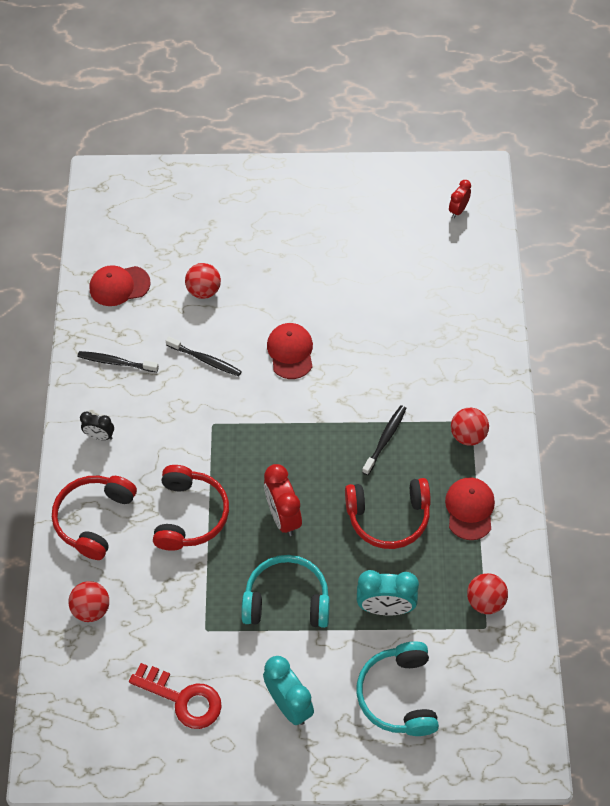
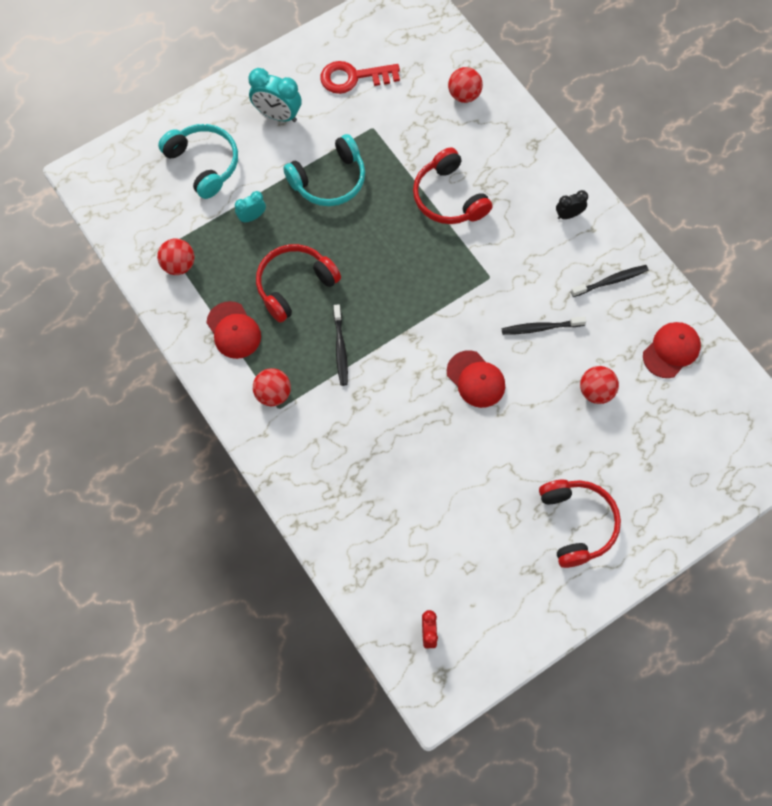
camera: 145 degrees right, 10 degrees up
red headphones [52,476,137,560] -> red headphones moved to [539,480,621,568]
red clock [264,464,302,536] -> none
turquoise clock [357,570,419,615] -> turquoise clock [235,191,266,223], size x0.58

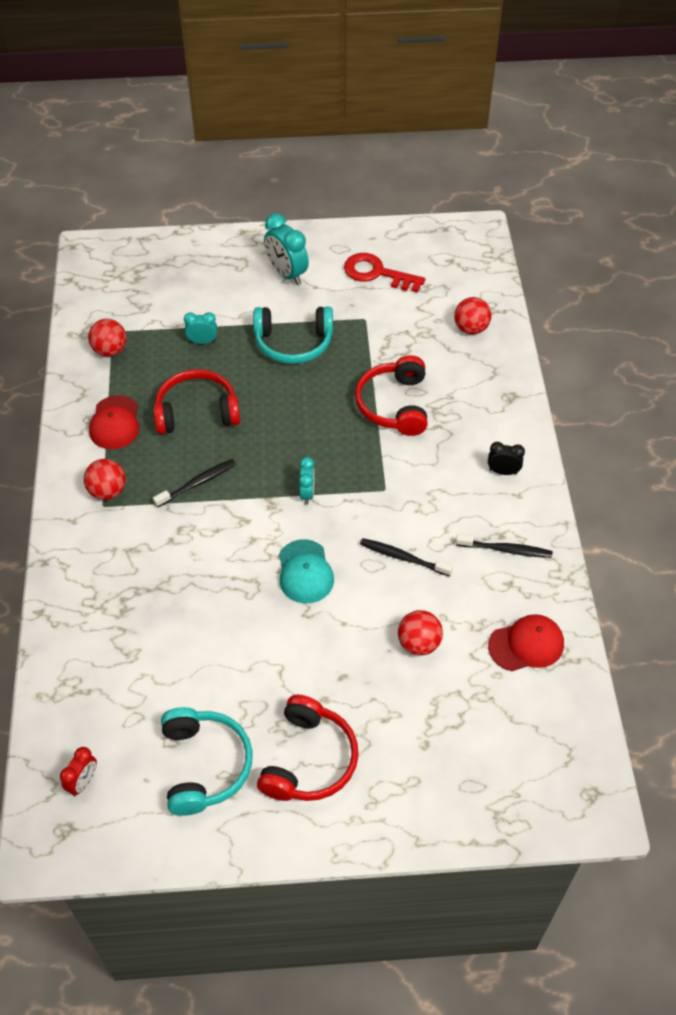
camera: 30 degrees right, 15 degrees down
turquoise headphones [158,124,238,199] -> turquoise headphones moved to [161,707,252,816]
black toothbrush [333,304,348,386] -> black toothbrush turned 150 degrees counterclockwise [153,459,236,508]
red cap [447,350,505,408] -> turquoise cap [279,539,334,603]
none -> turquoise clock [299,457,315,504]

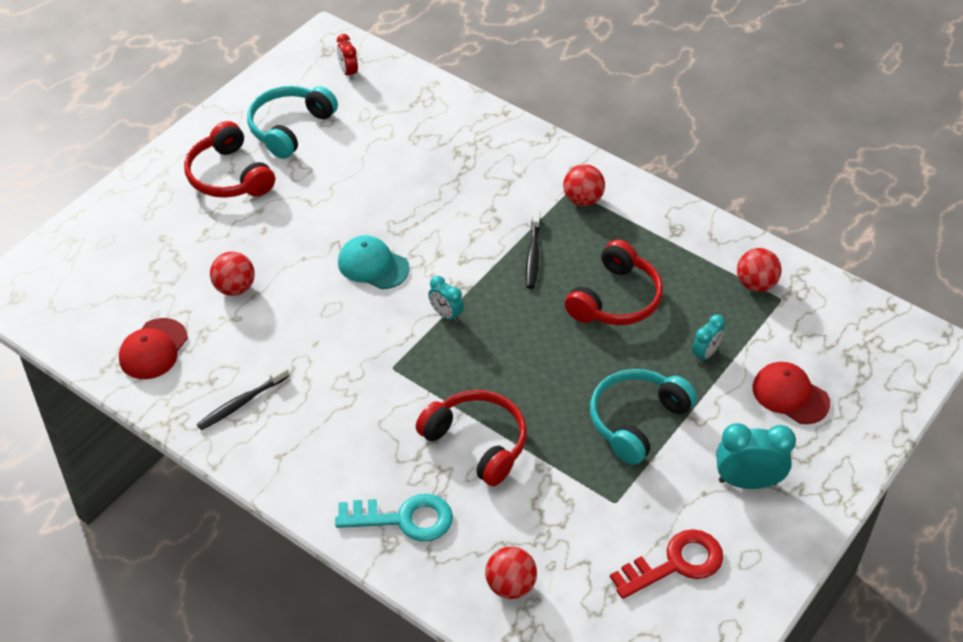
camera: 130 degrees right, 5 degrees down
red cap [89,395,139,449] -> red cap moved to [752,362,830,424]
turquoise headphones [161,707,252,816] -> turquoise headphones turned 90 degrees clockwise [247,86,338,159]
black toothbrush [360,538,453,577] -> none
black clock [488,442,525,475] -> none
none -> turquoise key [335,494,453,542]

